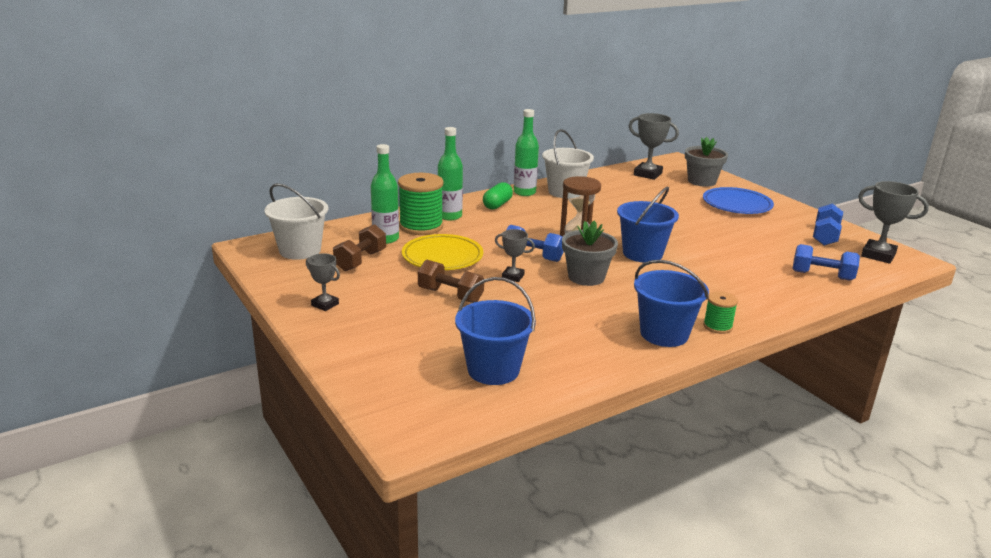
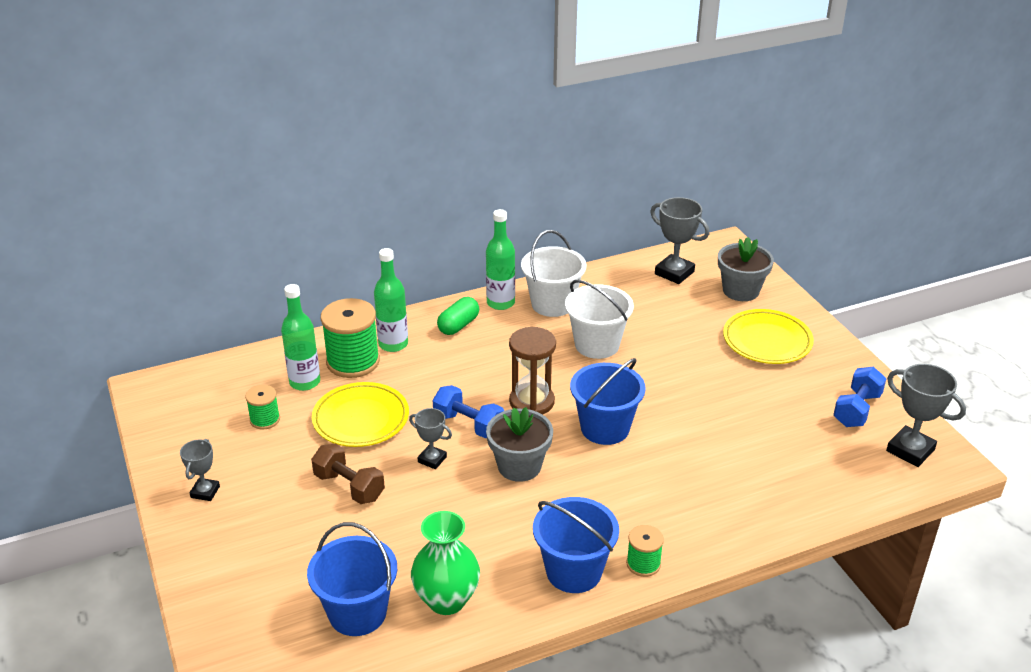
camera: 10 degrees right, 10 degrees up
white bucket [264,183,328,260] -> white bucket moved to [565,280,634,359]
grey trophy [306,253,340,311] -> grey trophy turned 60 degrees clockwise [180,439,220,501]
brown dumbbell [333,224,386,271] -> green spool [245,385,280,430]
blue plate [703,187,774,214] -> yellow plate [723,309,814,364]
blue dumbbell [792,244,860,281] -> none
none -> green vase [411,511,480,615]

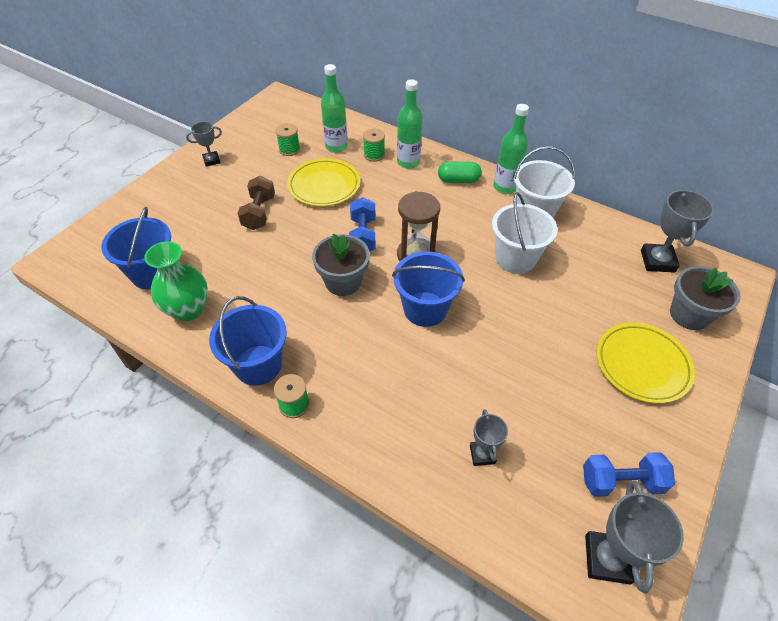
camera: 55 degrees right, 15 degrees up
green spool [321,298,380,378] -> green spool [363,129,385,162], size x0.53
grey trophy [409,408,452,469] -> grey trophy moved to [470,409,508,466]

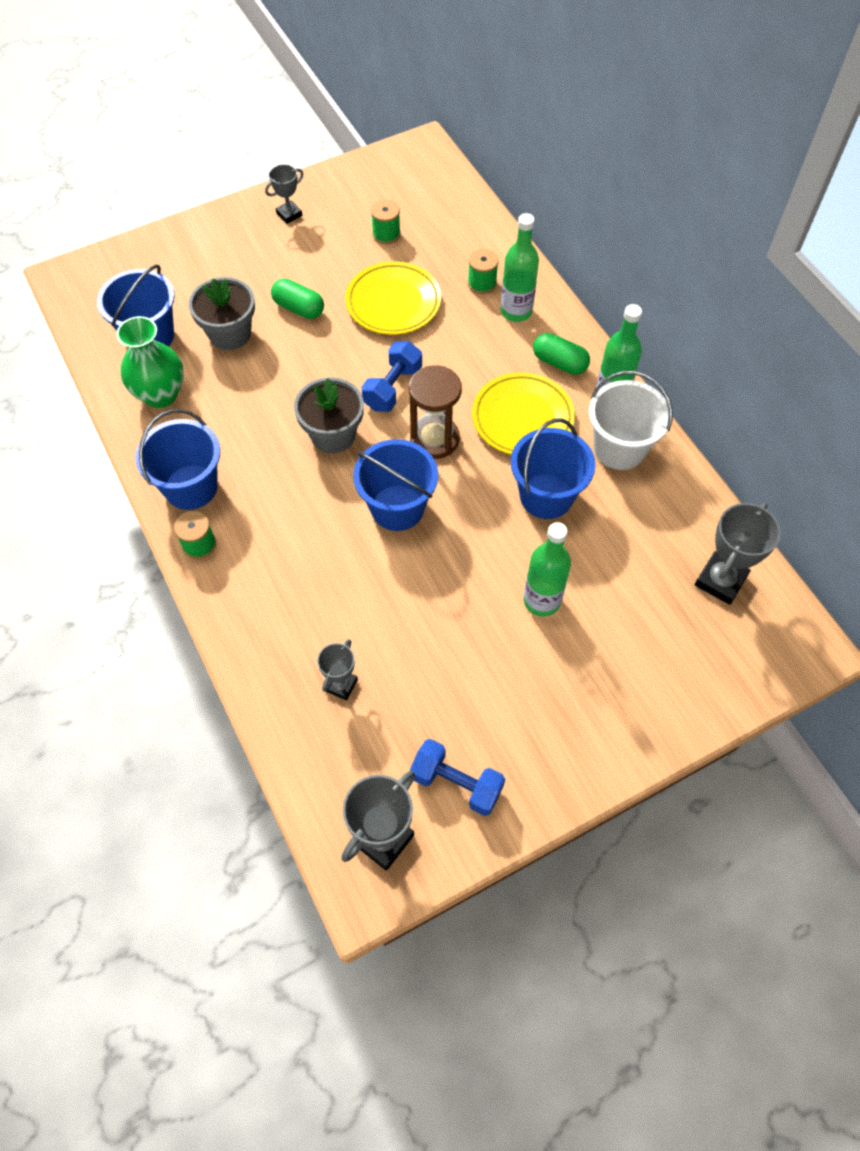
camera: 30 degrees right, 10 degrees up
grey trophy [186,121,222,167] -> grey trophy turned 45 degrees counterclockwise [265,164,303,224]
brown dumbbell [237,176,275,230] -> green capsule [271,279,324,319]
green bottle [321,64,348,153] -> green bottle moved to [524,522,571,616]
white bucket [492,192,557,274] -> blue bucket [511,418,595,519]
yellow plate [596,323,695,404] -> yellow plate moved to [472,372,575,455]
grey flower pot [670,266,741,330] -> grey flower pot moved to [189,277,255,350]

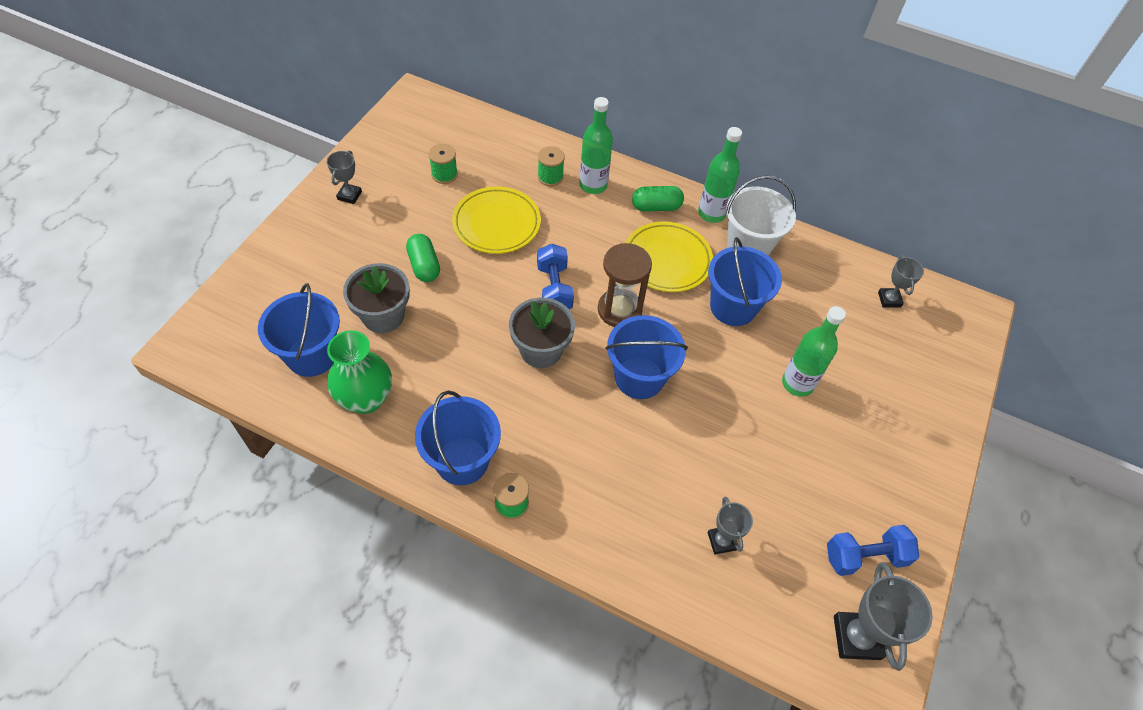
camera: 40 degrees left, 5 degrees down
green capsule [271,279,324,319] -> green capsule turned 75 degrees clockwise [406,234,440,282]
grey trophy [695,503,781,605] -> grey trophy [878,255,924,307], size x0.60

